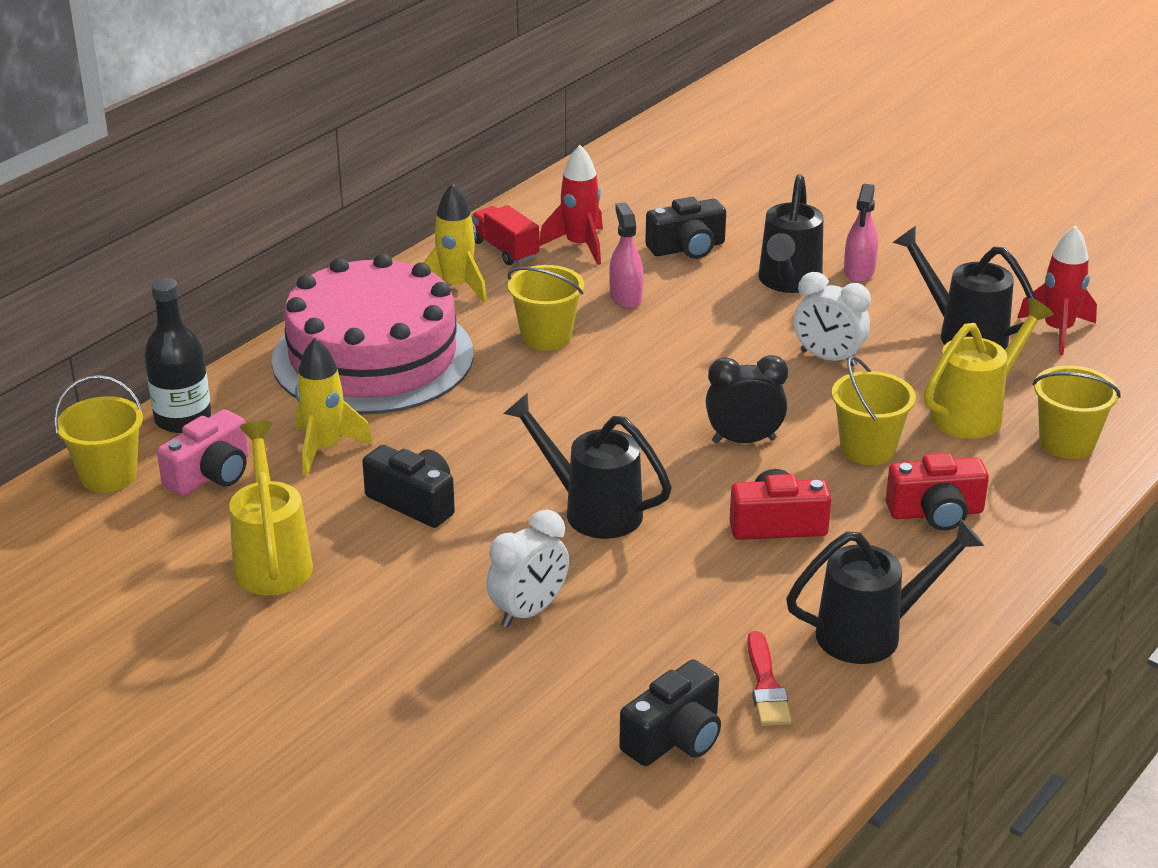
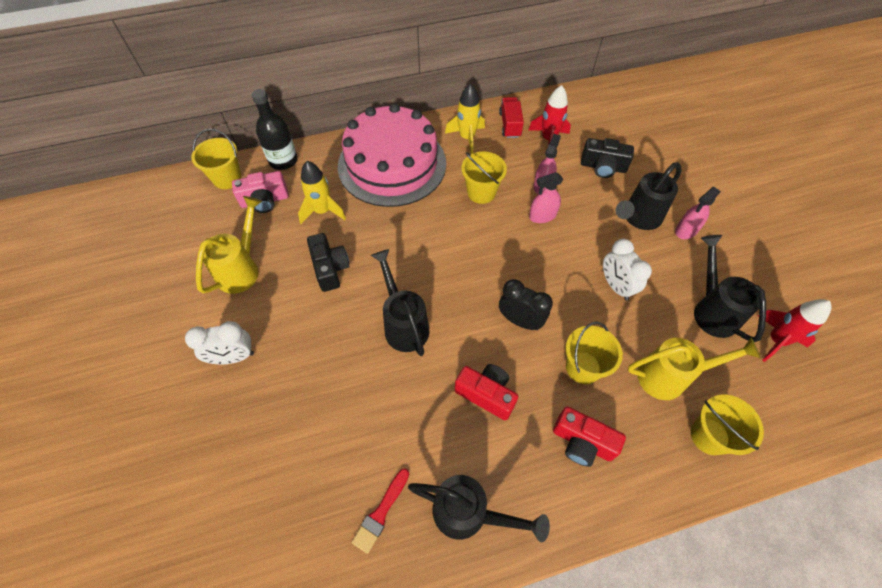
camera: 35 degrees right, 25 degrees up
white clock [486,510,569,628] -> white clock moved to [185,321,254,364]
black camera [619,660,721,766] -> none
none -> pink spray bottle [529,172,563,223]

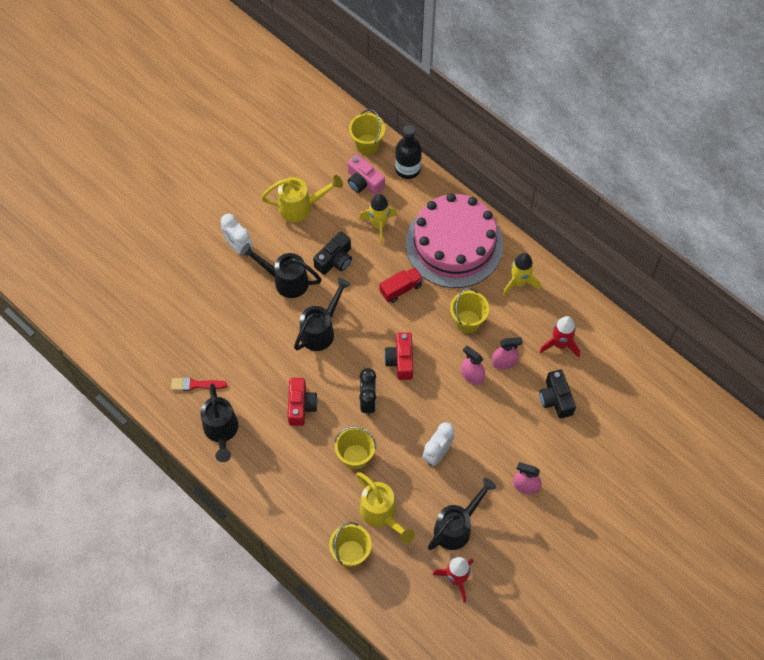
camera: 60 degrees right, 5 degrees up
red truck [499,97,524,138] -> red truck moved to [380,267,423,303]
red camera [553,407,626,467] -> red camera moved to [384,332,413,380]
black watering can [616,162,682,230] -> black watering can moved to [240,243,322,298]

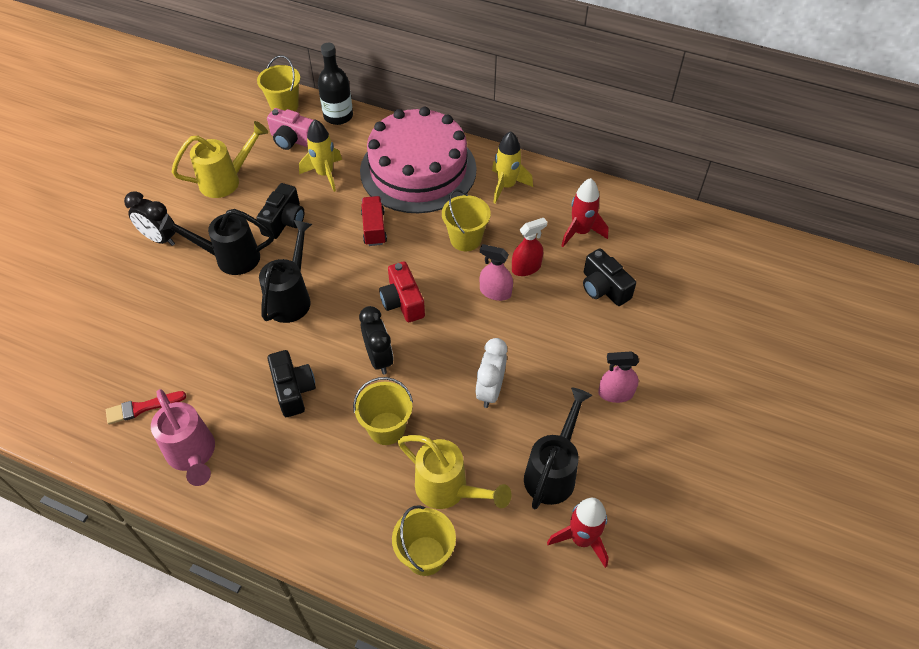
camera: 20 degrees left, 10 degrees down
black watering can [200,384,238,462] -> pink watering can [151,389,215,486]
white clock [221,214,253,256] -> black clock [124,191,175,246]
red camera [287,378,318,426] -> black camera [268,350,316,417]
red truck [380,267,423,303] -> red truck turned 45 degrees counterclockwise [361,196,387,246]
pink spray bottle [492,337,522,370] -> red spray bottle [512,218,547,276]

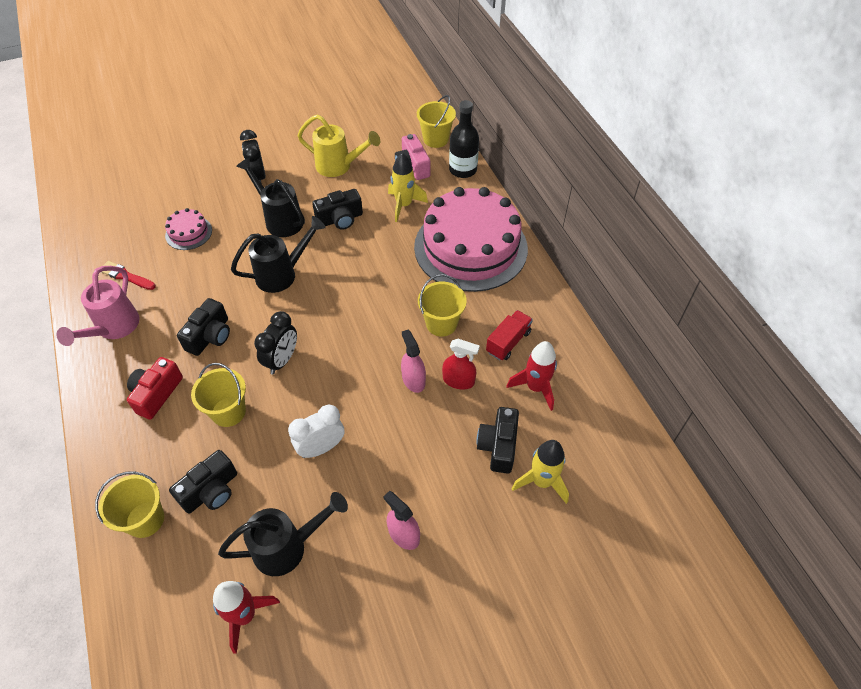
camera: 45 degrees right, 0 degrees up
red truck [361,196,387,246] -> red truck moved to [486,310,533,360]
red camera [379,261,425,322] -> red camera moved to [127,357,183,420]
yellow watering can [398,435,512,509] -> black camera [169,450,237,514]
yellow rocket [492,131,533,204] -> yellow rocket moved to [511,440,569,504]
none -> pink cake [165,208,212,250]

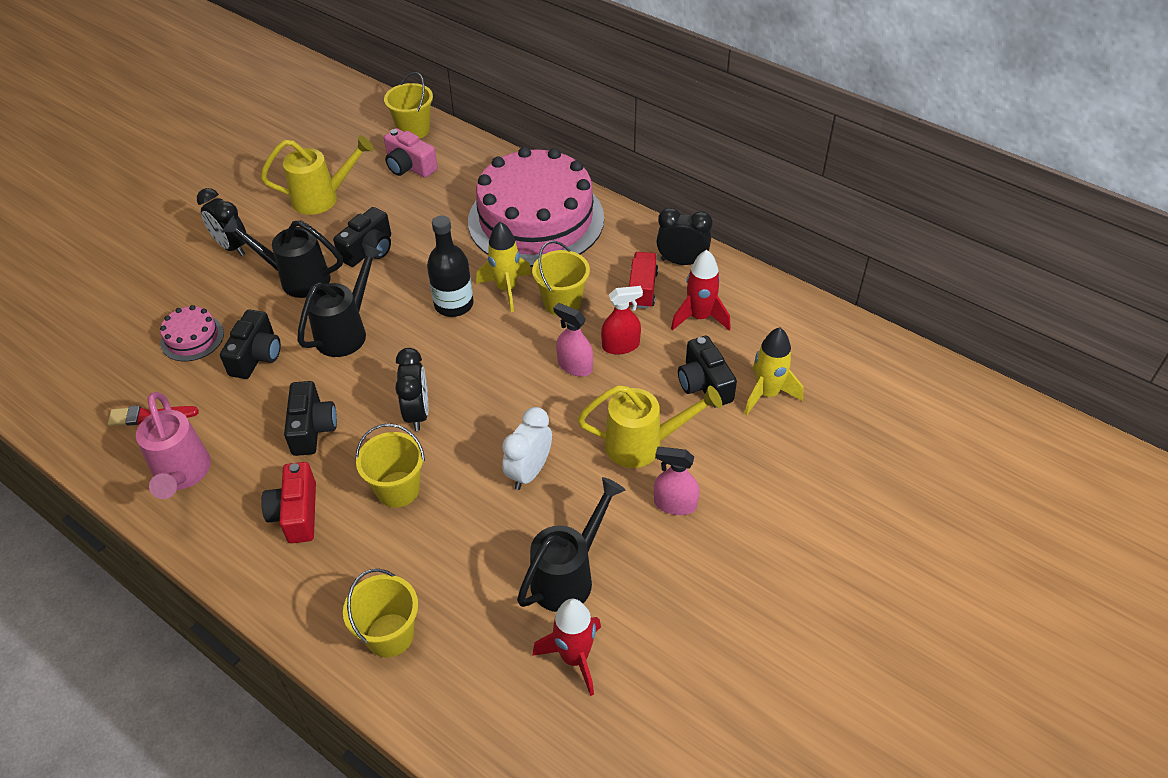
camera: 30 degrees left, 5 degrees down
black camera [169,450,237,514] -> black camera moved to [220,309,281,379]
yellow rocket [388,153,428,222] -> yellow rocket moved to [476,222,532,312]
black bottle [449,100,479,178] -> black bottle moved to [427,215,474,317]
none -> yellow watering can [578,385,722,468]
none -> black clock [656,207,712,265]

